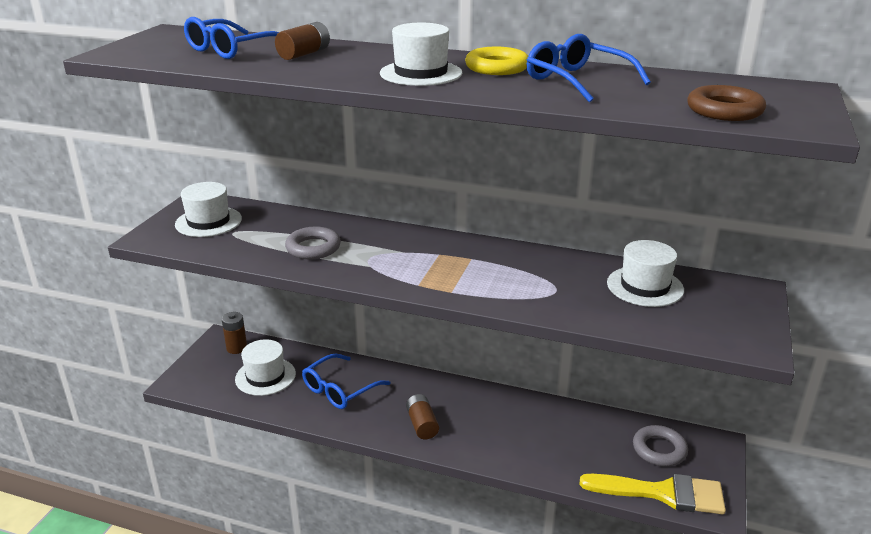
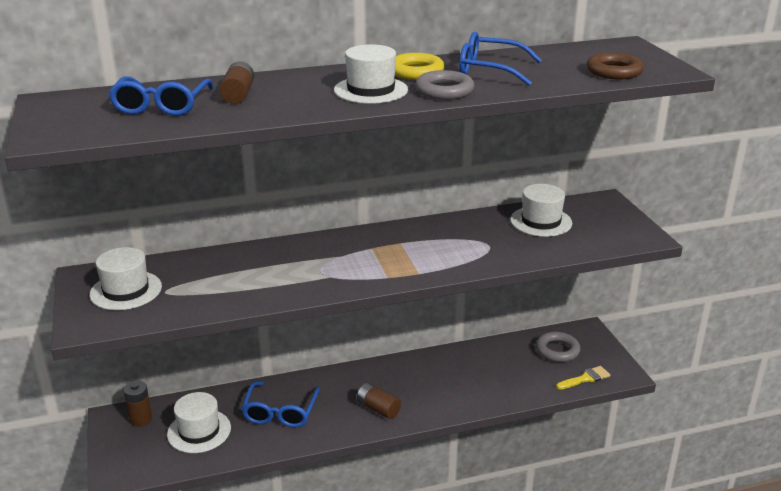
camera: 35 degrees left, 0 degrees up
grey ring [285,227,341,259] -> grey ring moved to [415,70,475,100]
yellow brush [580,474,726,514] -> yellow brush [556,366,610,390], size x0.52

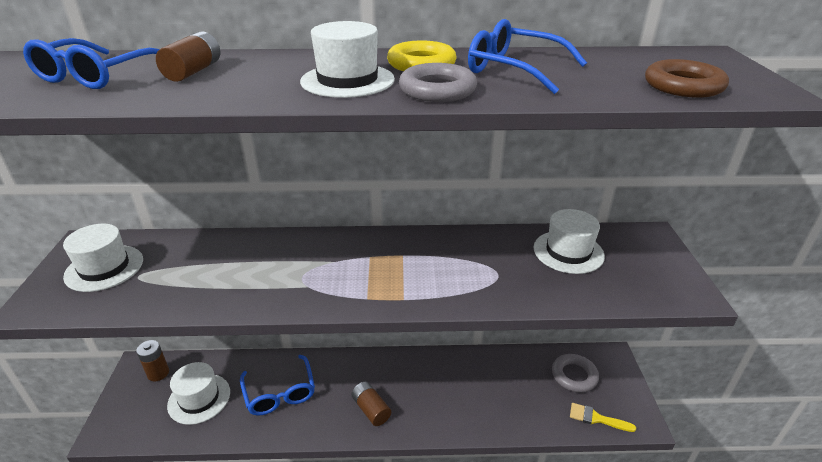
camera: 15 degrees right, 5 degrees up
blue glasses [241,382,320,427] -> blue glasses turned 45 degrees counterclockwise [240,355,315,415]
yellow brush [556,366,610,390] -> yellow brush turned 150 degrees counterclockwise [570,403,636,432]

